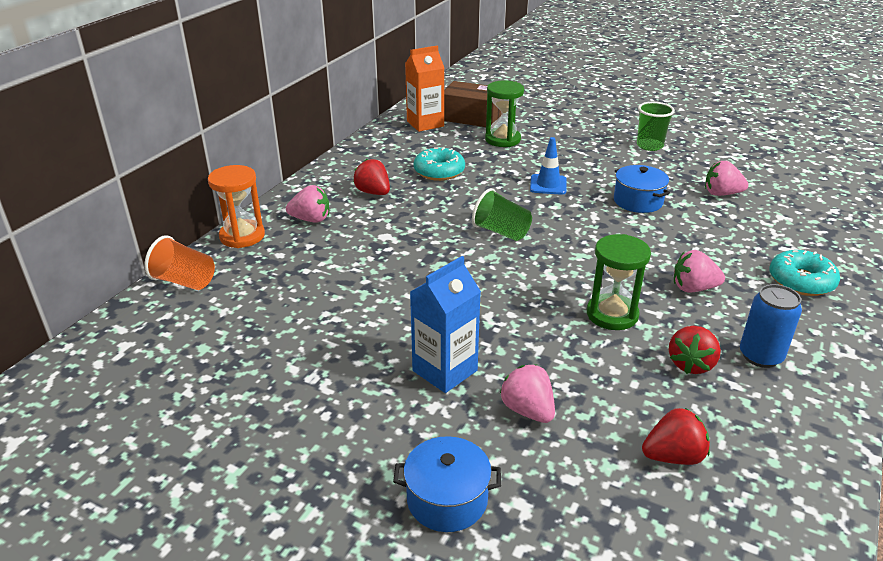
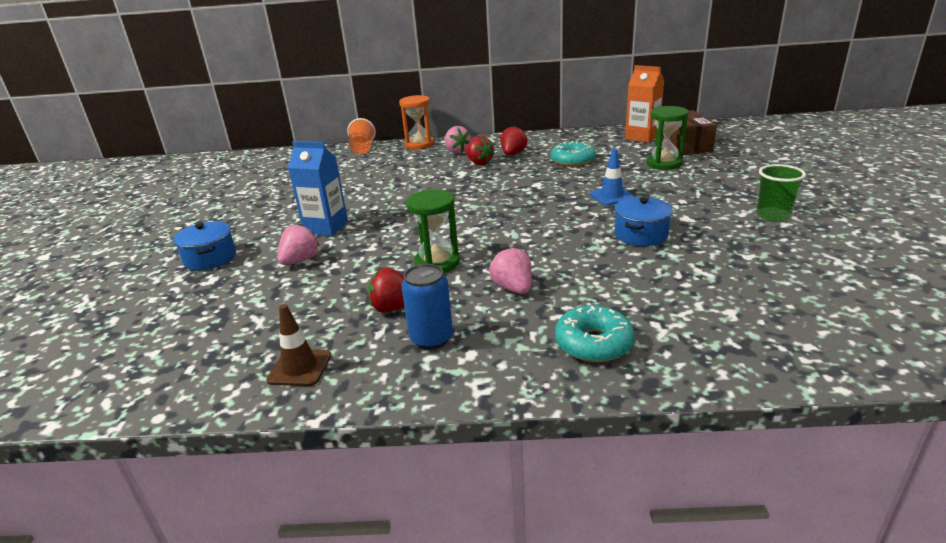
camera: 65 degrees right, 5 degrees down
green cup [472,188,532,241] -> none
red strawberry [642,408,710,465] -> red strawberry moved to [465,136,495,165]
pink strawberry [705,161,749,196] -> none
none -> brown traffic cone [266,304,331,386]

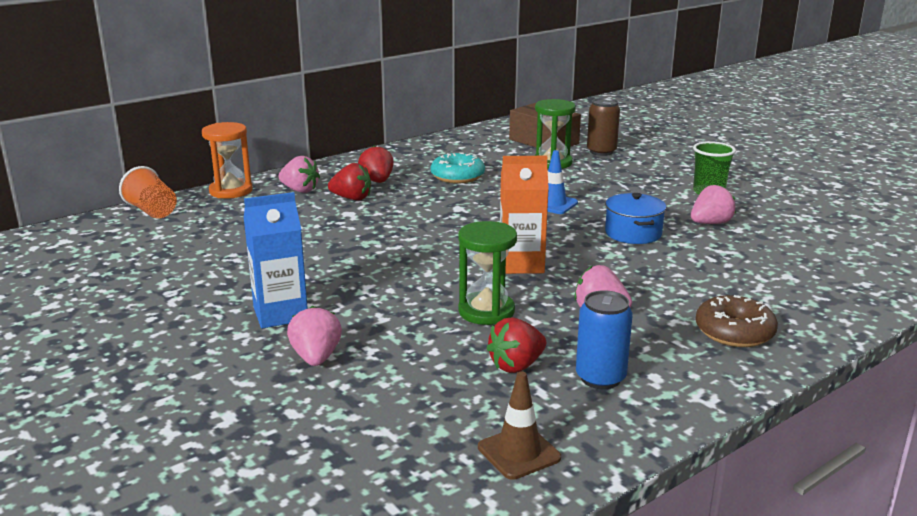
camera: 40 degrees left, 5 degrees down
blue pot [173,221,236,271] -> none
turquoise donut [555,305,635,362] -> brown donut [696,295,778,347]
orange carton [625,65,664,143] -> orange carton moved to [500,156,549,274]
none -> brown can [587,98,620,156]
none -> pink strawberry [691,185,736,224]

